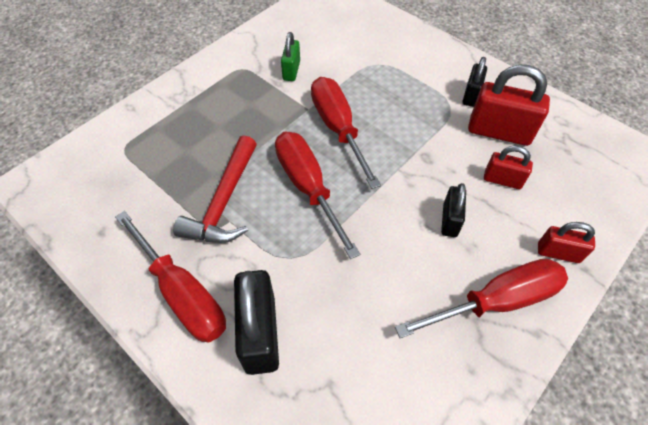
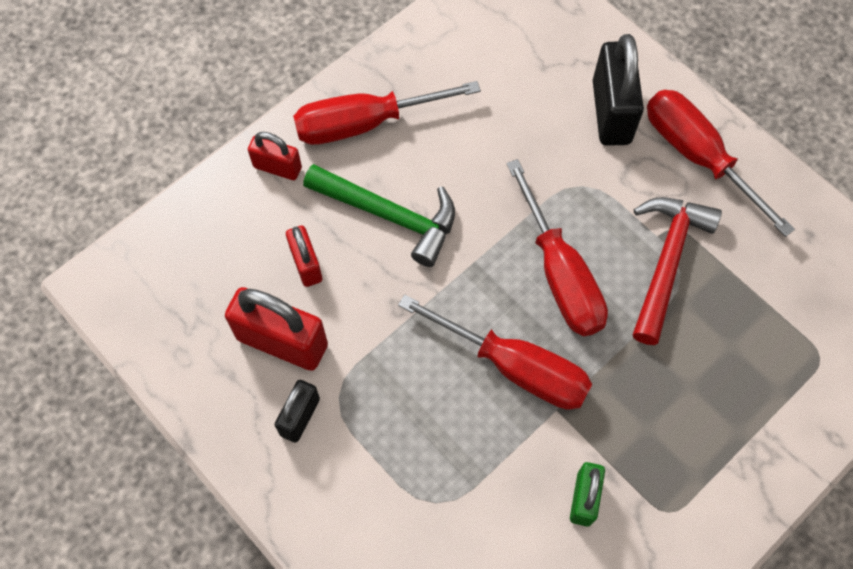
camera: 175 degrees left, 10 degrees up
red screwdriver [311,77,381,189] -> red screwdriver turned 45 degrees counterclockwise [398,295,592,409]
black padlock [441,183,466,237] -> green hammer [303,164,455,267]
red padlock [484,146,533,189] -> red padlock turned 45 degrees clockwise [286,226,322,287]

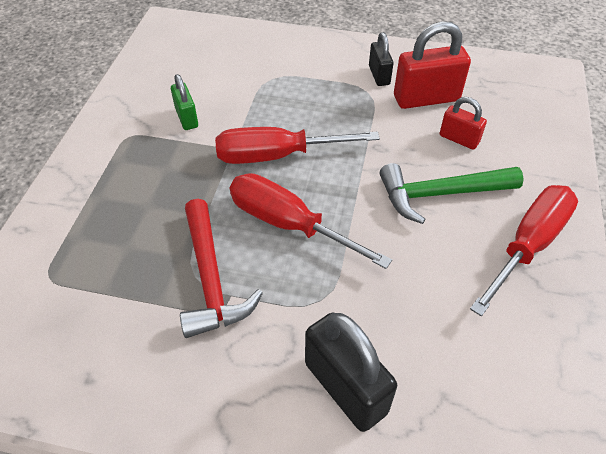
camera: 145 degrees right, 15 degrees down
red padlock [248,132,302,180] -> none
red screwdriver [647,90,795,237] -> none

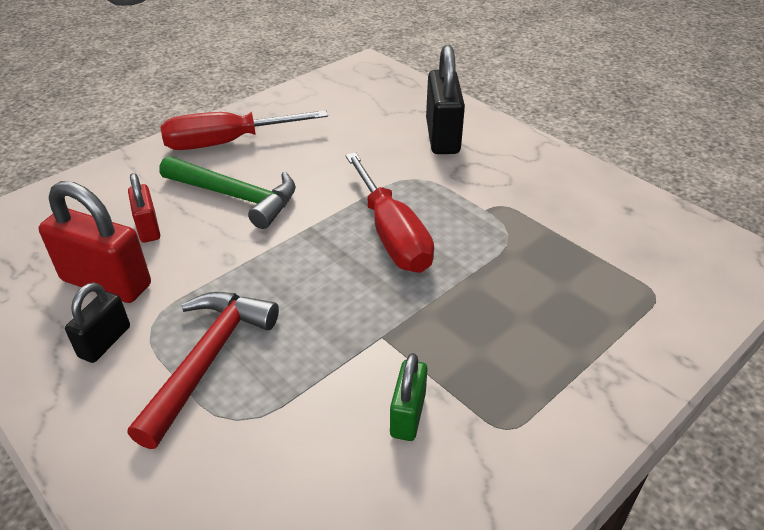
camera: 145 degrees left, 10 degrees down
red hammer [180,199,263,338] -> red hammer moved to [128,292,279,449]
red screwdriver [215,127,380,164] -> none

